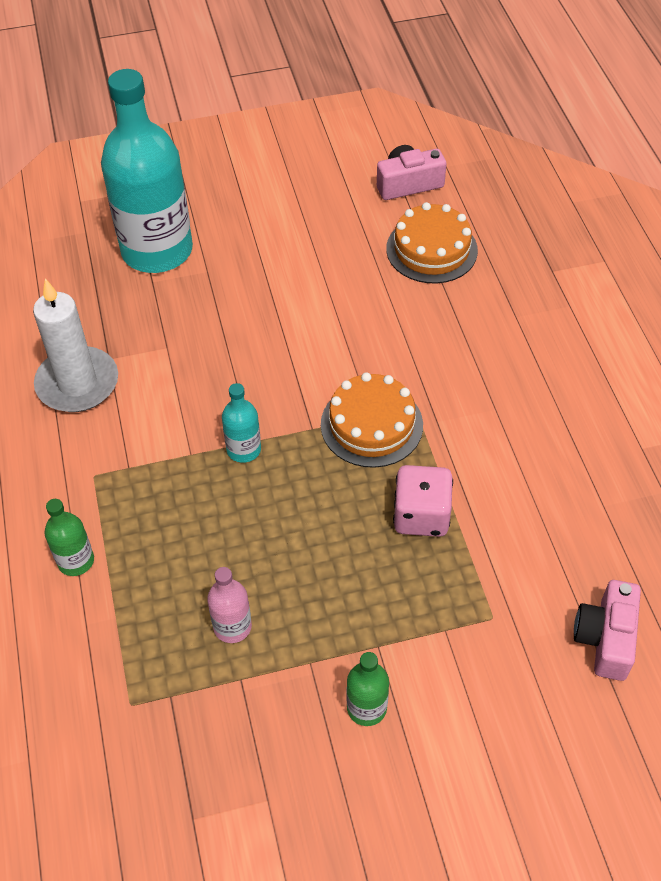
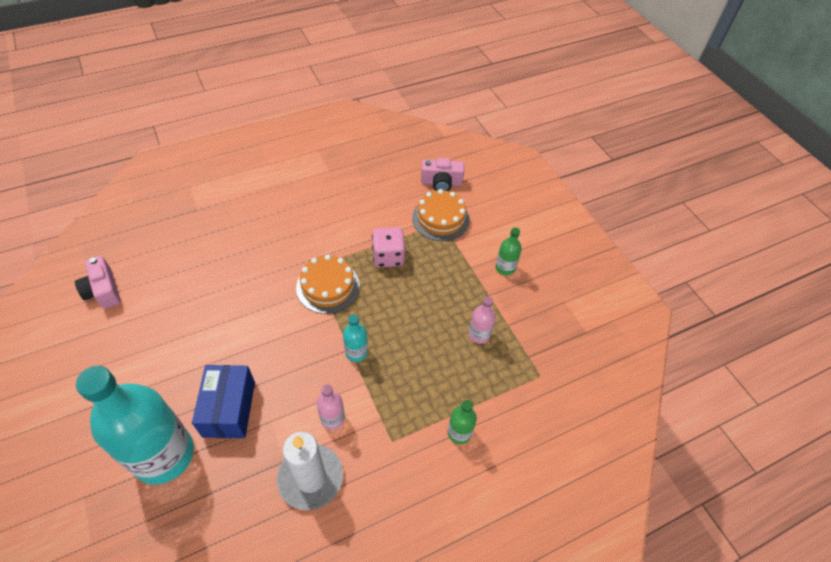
camera: 105 degrees left, 0 degrees up
orange cake [386,202,478,283] -> orange cake moved to [412,189,470,241]
none -> blue box [192,365,255,438]
none -> pink bottle [317,385,345,430]

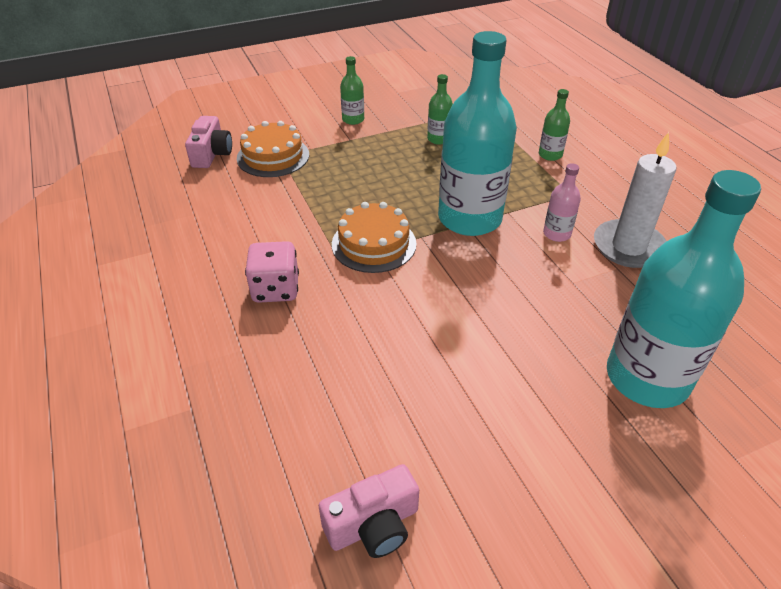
camera: 85 degrees left, 10 degrees down
blue box [192,365,255,438] -> none
turquoise bottle [343,315,368,362] -> turquoise bottle [438,31,517,236], size x2.37
pink dice [372,227,405,267] -> pink dice moved to [245,241,299,303]
pink bottle [469,297,496,344] -> green bottle [427,74,453,145]

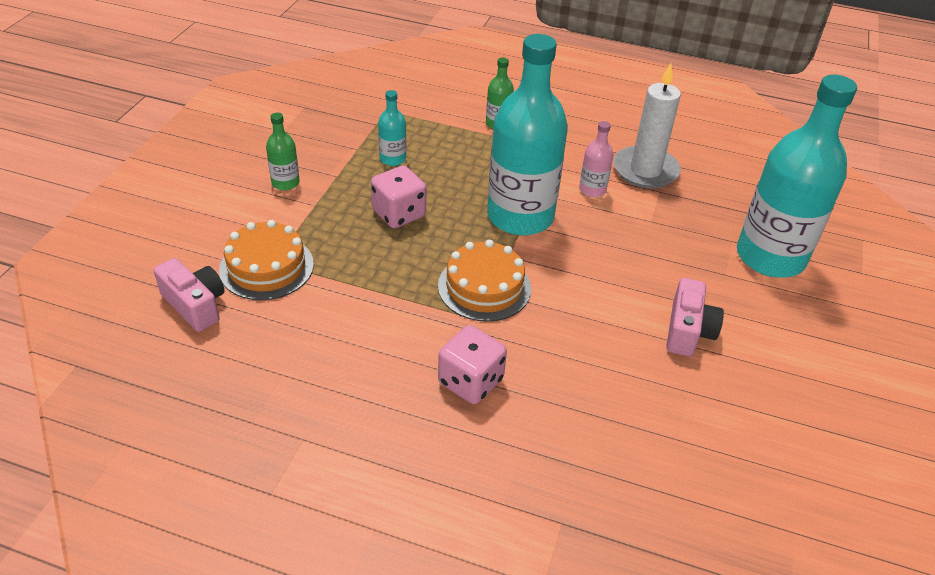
camera: 50 degrees left, 0 degrees up
pink camera [319,464,419,558] -> pink camera moved to [666,278,724,356]
green bottle [427,74,453,145] -> turquoise bottle [378,90,406,166]
none -> pink dice [371,166,426,228]

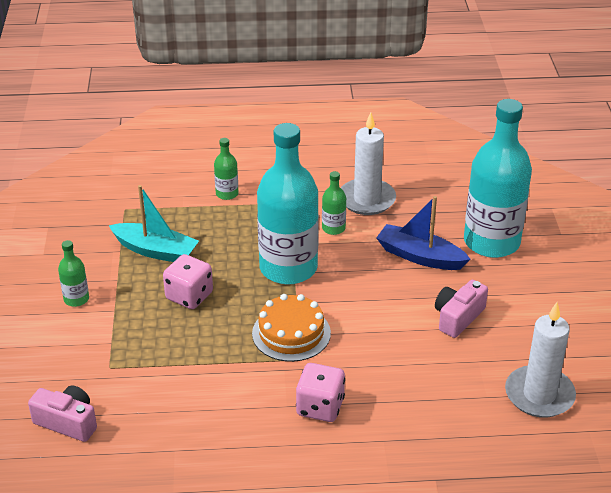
camera: 20 degrees left, 5 degrees down
orange cake [219,220,314,300] -> none
turquoise bottle [378,90,406,166] -> turquoise boat [109,185,199,262]
pink bottle [579,121,613,197] -> green bottle [322,171,346,235]
pink camera [666,278,724,356] -> pink camera turned 135 degrees counterclockwise [435,280,488,338]
none -> blue boat [376,196,471,270]
none -> white candle [505,302,576,418]

